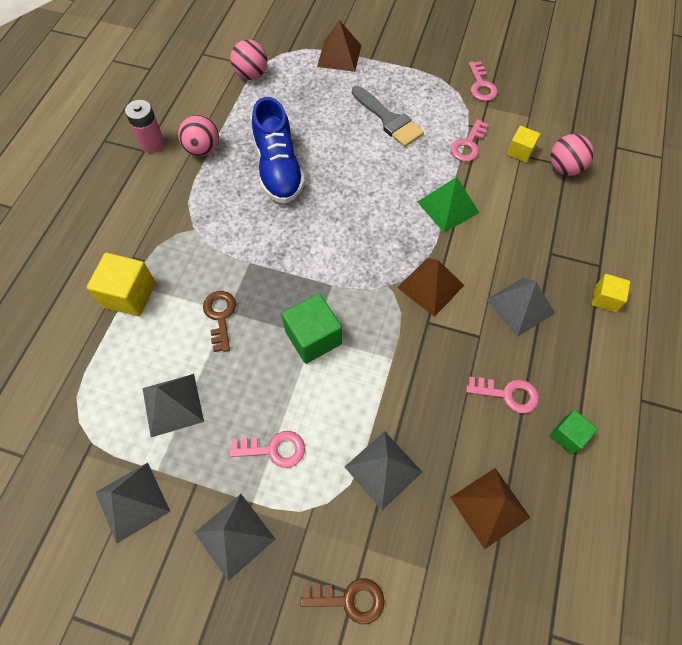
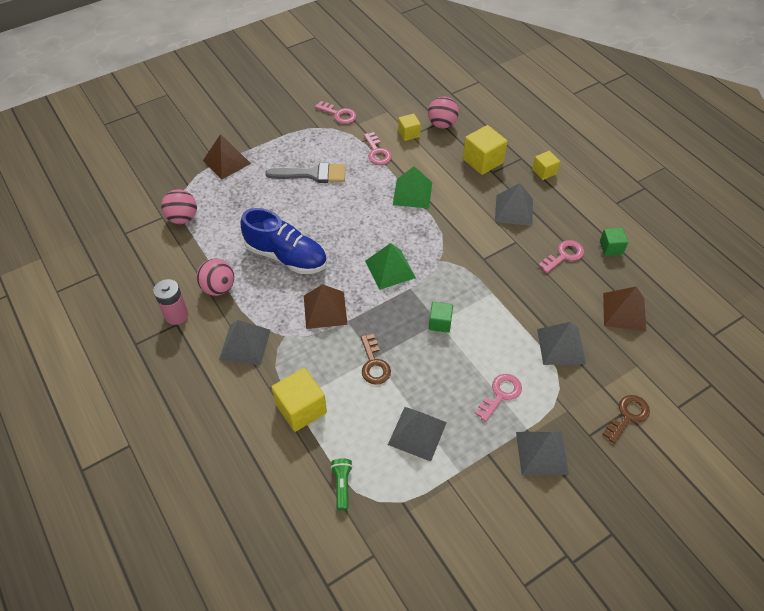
camera: 50 degrees left, 10 degrees down
grey pyramid [95,463,170,544] -> grey pyramid moved to [219,320,271,365]
brown key [203,291,236,352] -> brown key turned 135 degrees counterclockwise [361,334,391,385]
green cube [282,293,342,364] -> green cube [429,302,453,333], size x0.60
brown pyramid [397,258,465,317] -> brown pyramid moved to [304,284,348,329]
none -> green flashlight [331,459,353,511]
none -> green pyramid [365,243,416,290]
none -> yellow cube [463,125,507,175]

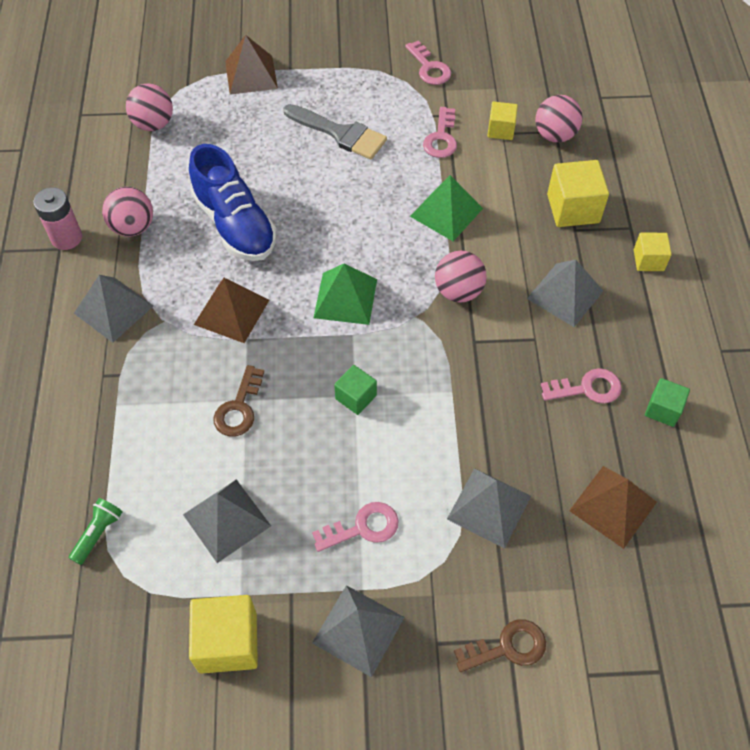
camera: 30 degrees right, 5 degrees up
yellow cube [271,368,327,432] -> yellow cube moved to [189,595,258,674]
none -> pink ball [435,251,487,303]

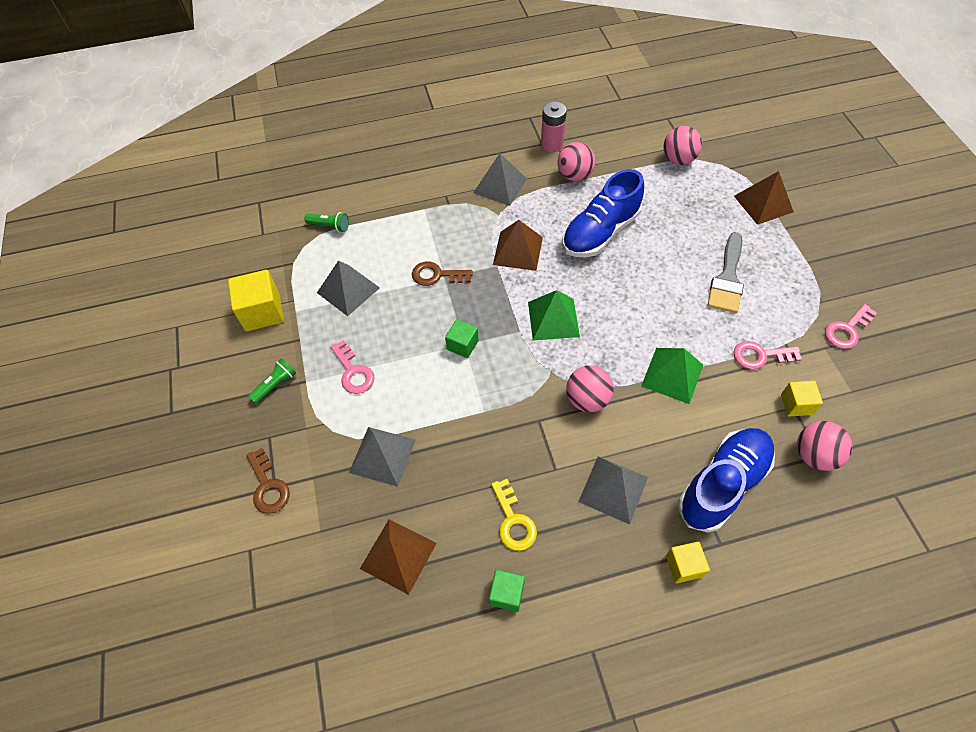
camera: 80 degrees right, 0 degrees up
grey pyramid [312,585,404,677] -> green flashlight [248,358,296,404]
pink key [541,368,622,403] -> yellow key [491,479,537,551]
yellow cube [547,160,609,227] -> blue shoe [678,428,775,533]

